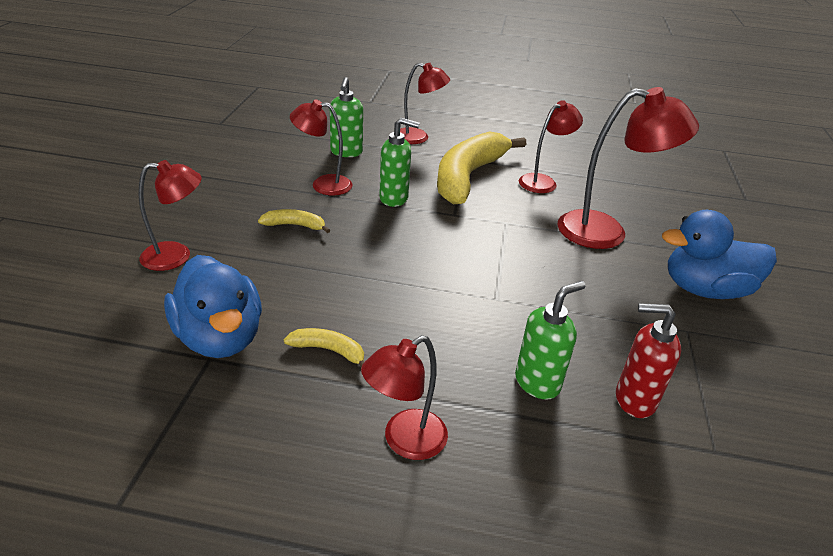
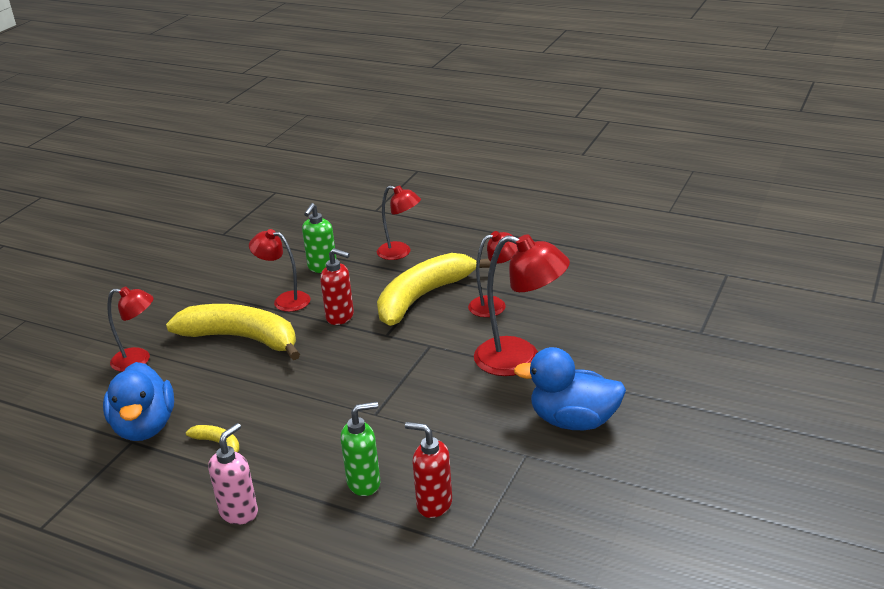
camera: 20 degrees right, 5 degrees down
yellow banana [258,209,330,233] -> yellow banana [166,304,300,360], size x2.42
red lamp [361,335,448,460] -> pink soap dispenser [208,423,258,524]
green soap dispenser [379,118,420,207] -> red soap dispenser [320,248,354,325]

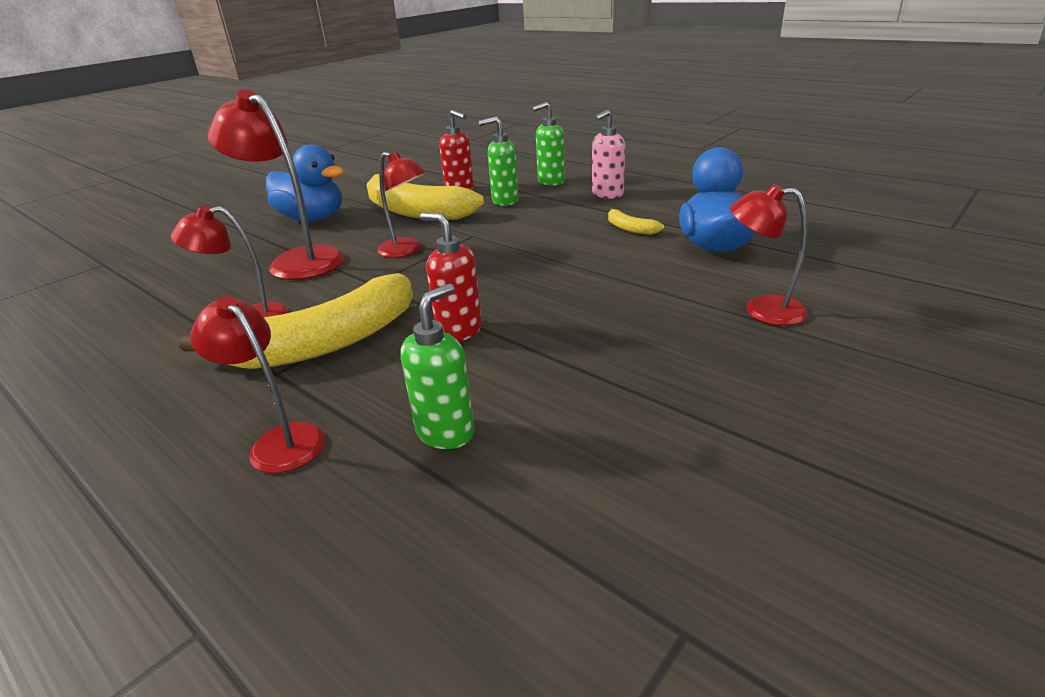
camera: 165 degrees left, 0 degrees up
yellow banana [166,304,300,360] -> yellow banana moved to [367,173,484,220]
red lamp [249,229,311,312] -> red lamp moved to [377,152,426,258]
none -> green soap dispenser [531,102,565,186]

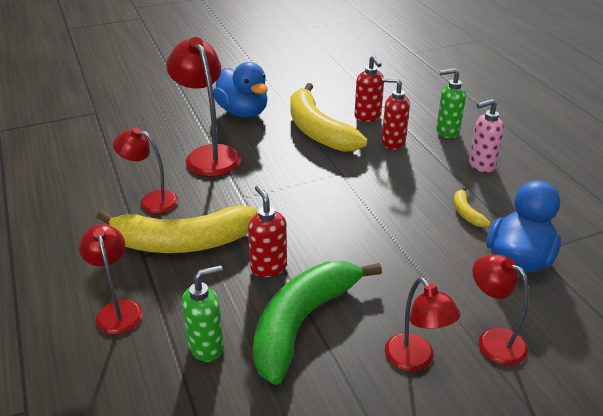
camera: 25 degrees right, 5 degrees up
red lamp [377,152,426,258] -> red lamp moved to [385,277,461,372]
green soap dispenser [479,116,519,206] -> red soap dispenser [382,77,410,150]
none -> green banana [253,261,382,385]

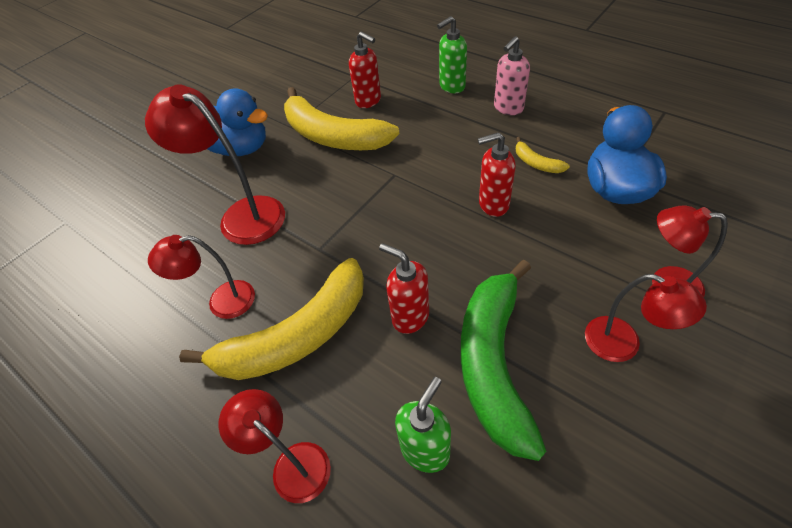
camera: 25 degrees left, 15 degrees up
red soap dispenser [382,77,410,150] -> red soap dispenser moved to [478,132,516,217]

